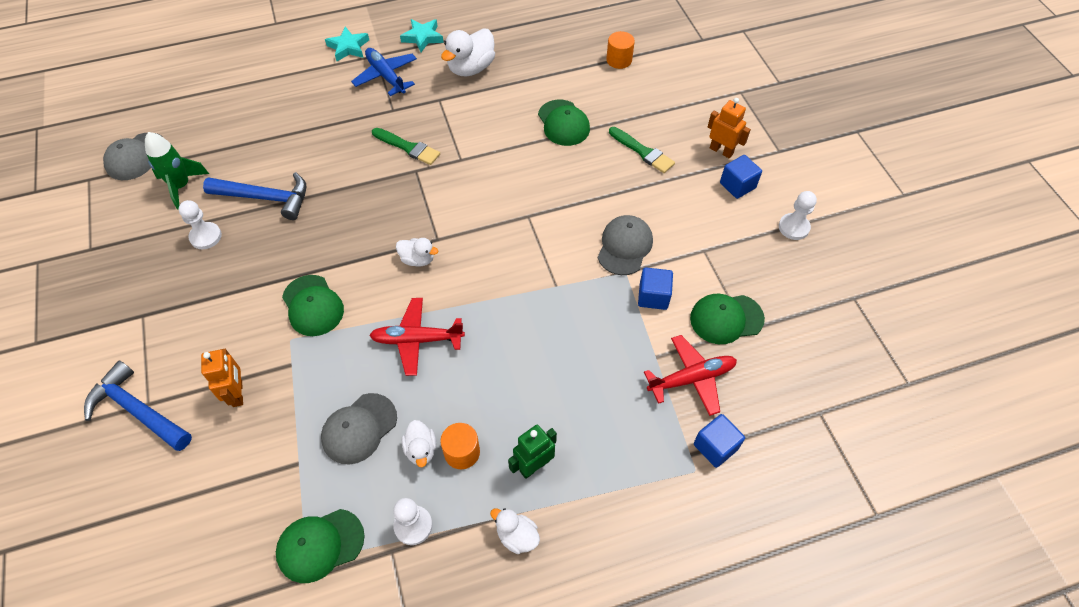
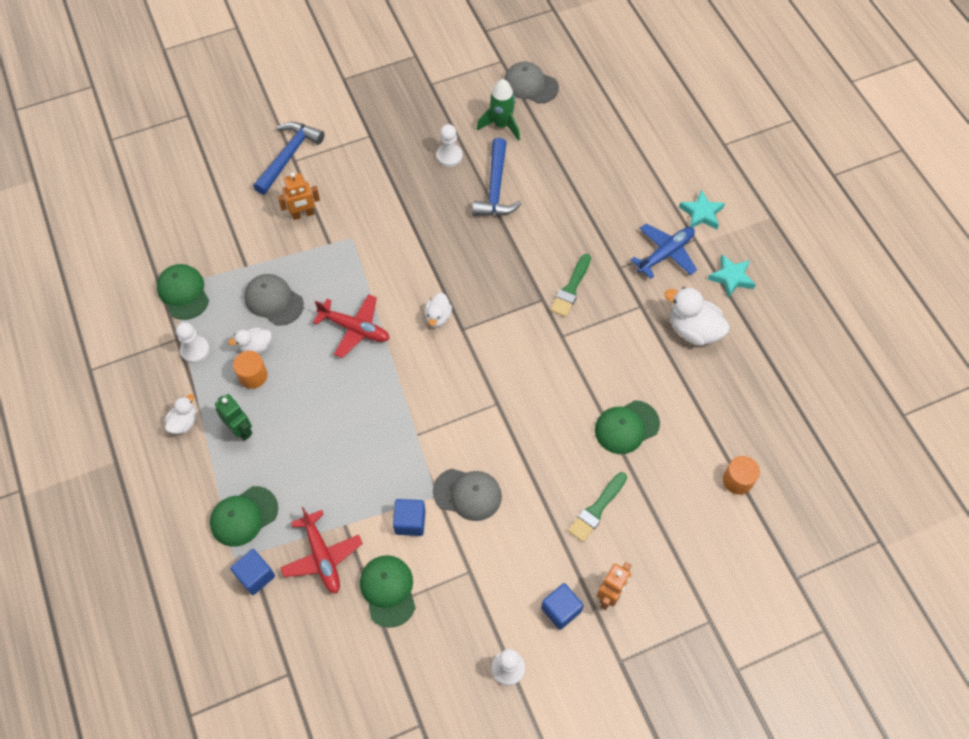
camera: 85 degrees right, 5 degrees up
green cap [282,275,344,336] -> green cap moved to [210,486,278,547]
red plane [369,298,465,376] -> red plane turned 120 degrees clockwise [313,294,390,358]

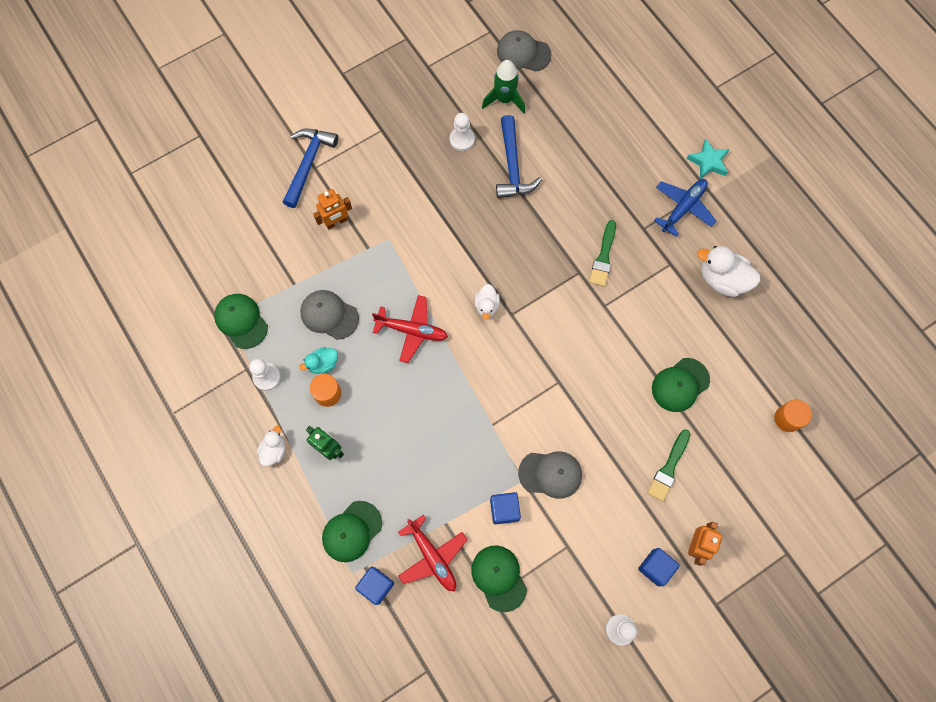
camera: 10 degrees left, 10 degrees up
white duck [229,328,271,354] -> turquoise duck [300,347,338,374]
turquoise star [708,255,756,298] -> none

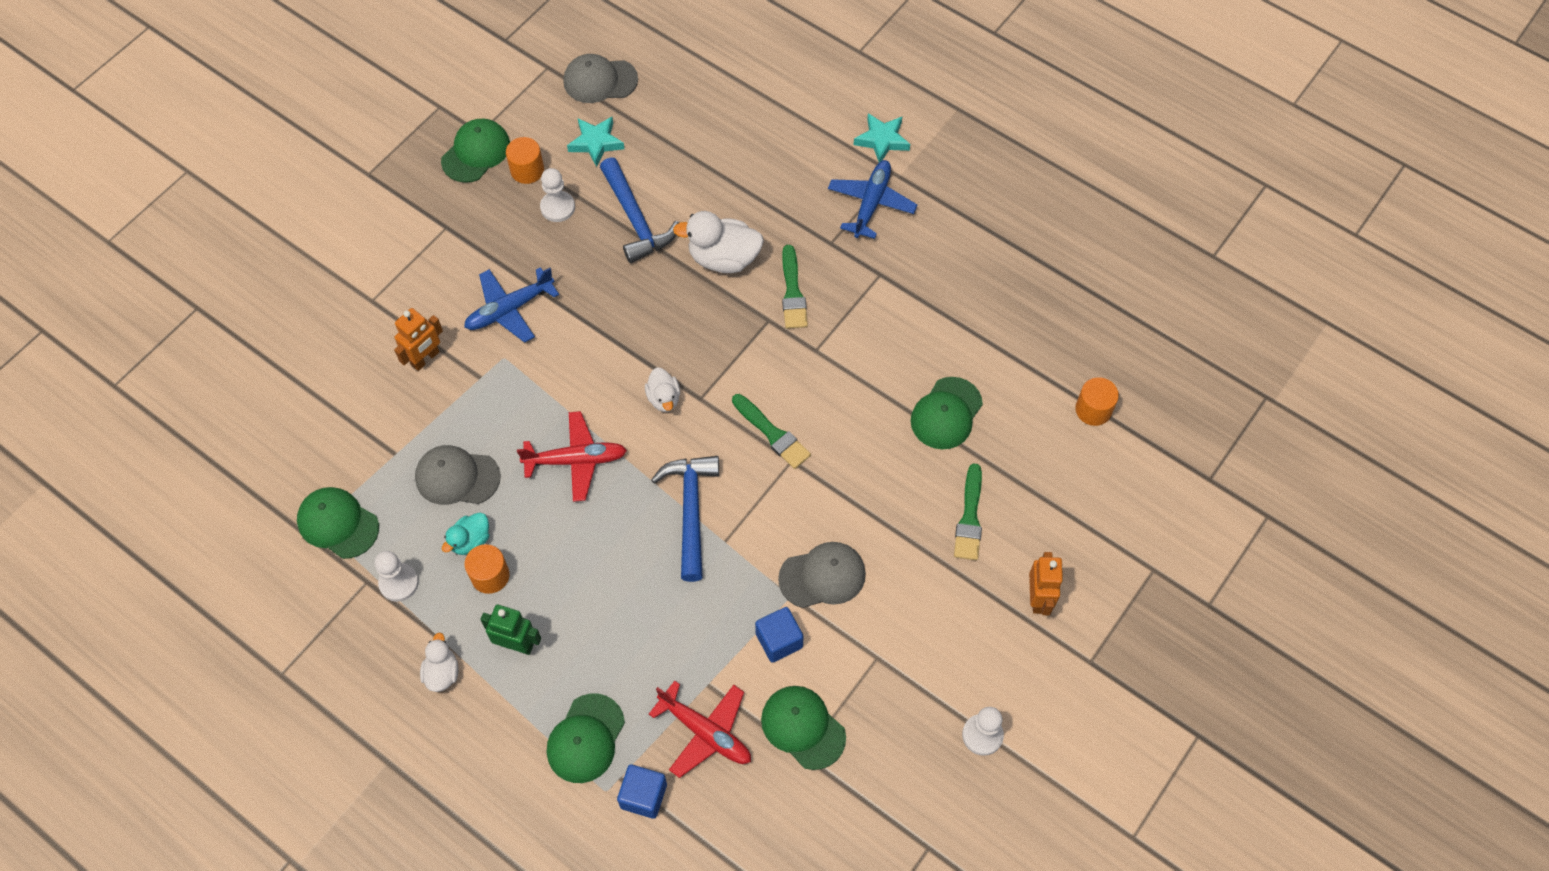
camera: 20 degrees left, 10 degrees down
blue hammer [283,128,338,208] -> blue hammer moved to [651,456,719,582]
green rocket [482,60,525,113] -> turquoise star [567,117,624,167]
blue cube [638,548,680,586] -> none
white duck [697,246,760,297] -> white duck moved to [673,211,764,273]
none -> green cap [441,119,510,183]
none -> blue plane [464,267,559,343]
none -> orange cylinder [506,137,544,184]
none -> green brush [732,394,811,469]

